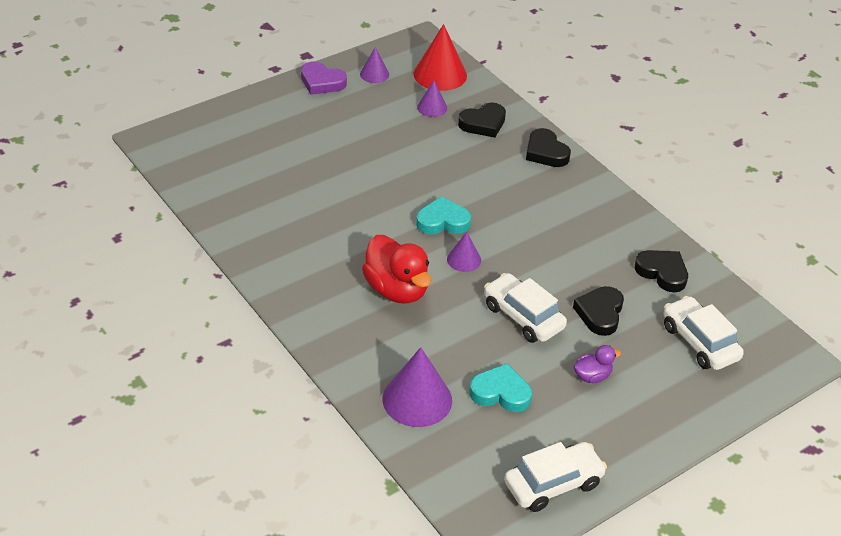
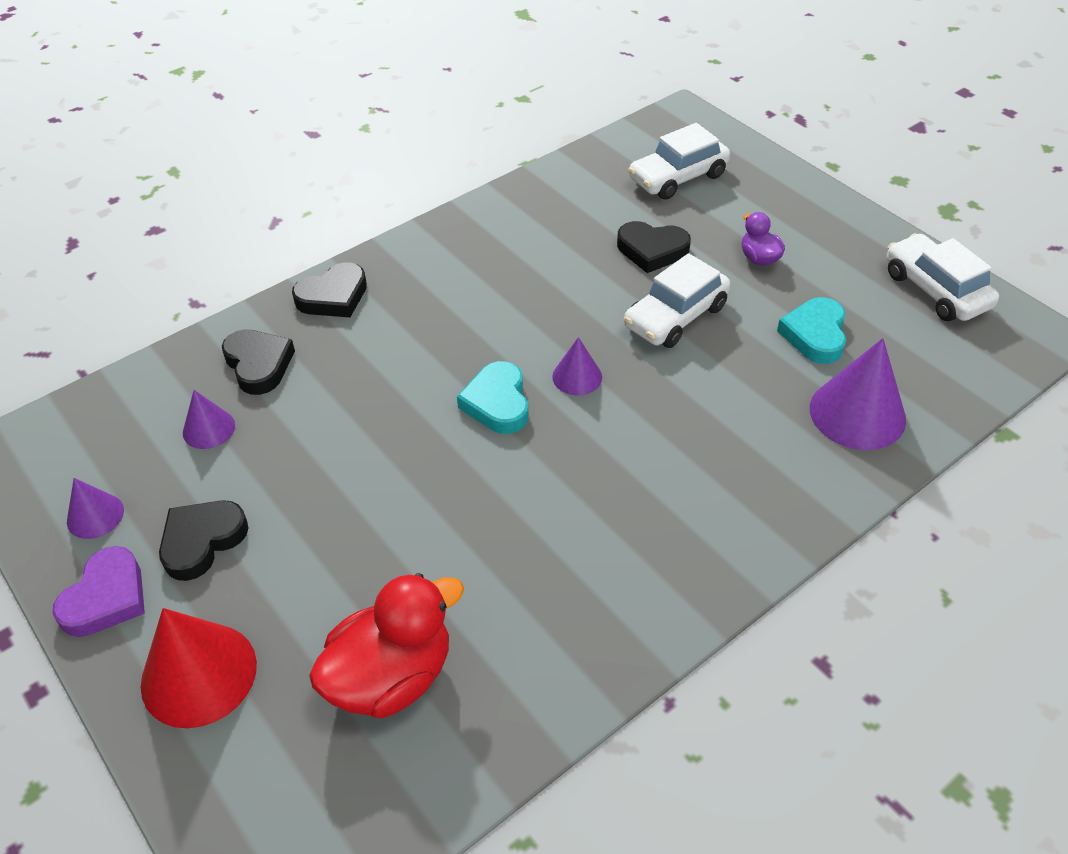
camera: 90 degrees left, 5 degrees up
red duck [362,235,431,304] -> red duck moved to [309,573,464,718]
red cone [414,24,467,91] -> red cone moved to [141,608,257,728]
black heart [635,250,688,292] -> black heart moved to [159,500,248,581]

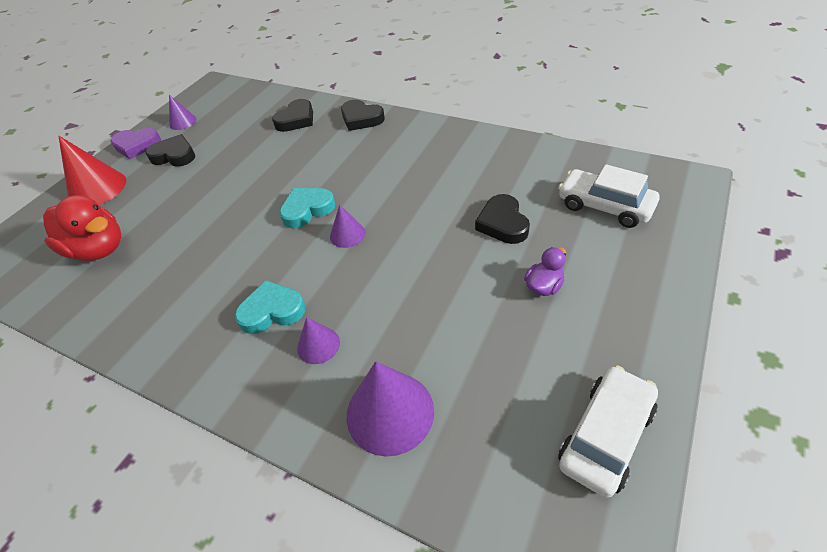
camera: 70 degrees right, 0 degrees up
purple cone [183,390,235,449] -> purple cone moved to [297,317,340,364]
white car [624,253,731,348] -> none
turquoise heart [777,297,846,364] -> turquoise heart moved to [235,280,306,334]

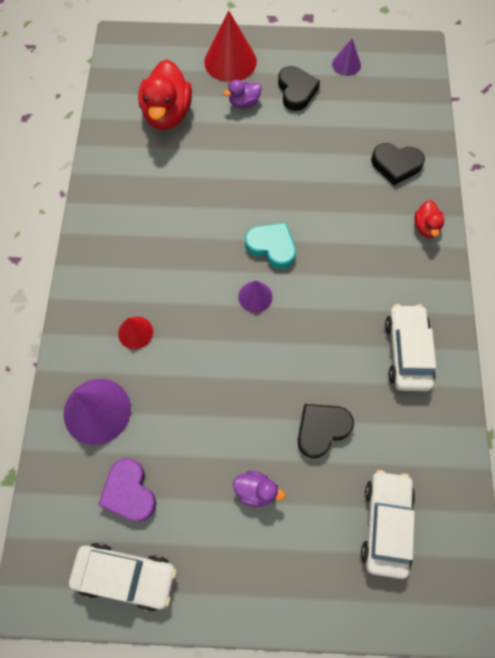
camera: 60 degrees right, 20 degrees up
purple heart [111,128,161,159] -> purple heart moved to [98,458,156,522]
turquoise heart [235,280,306,334] -> none
purple cone [297,317,340,364] -> red cone [118,317,153,349]
black heart [341,100,385,131] -> red duck [415,200,444,238]
none -> purple duck [223,80,262,108]
none -> white car [385,304,436,391]

